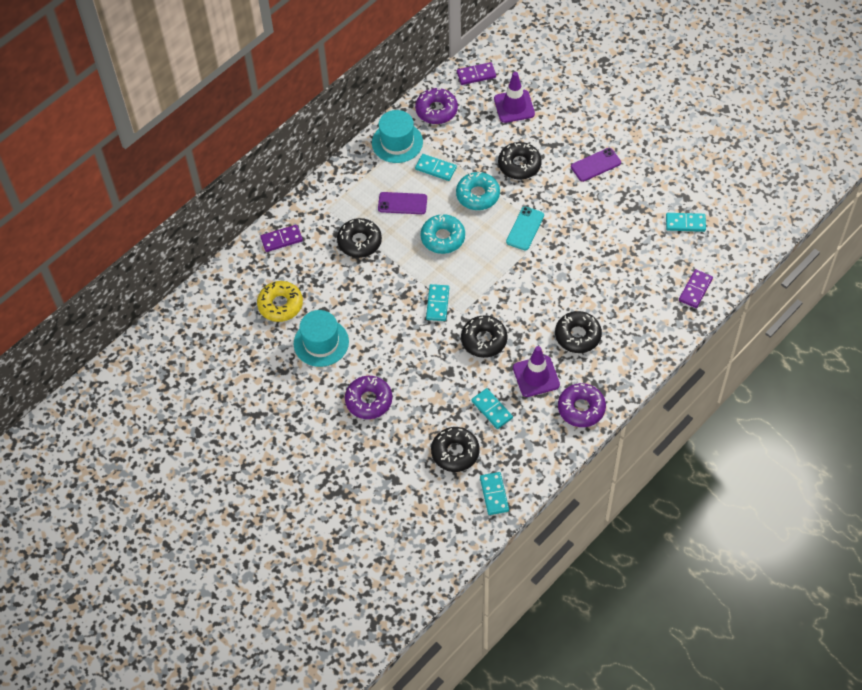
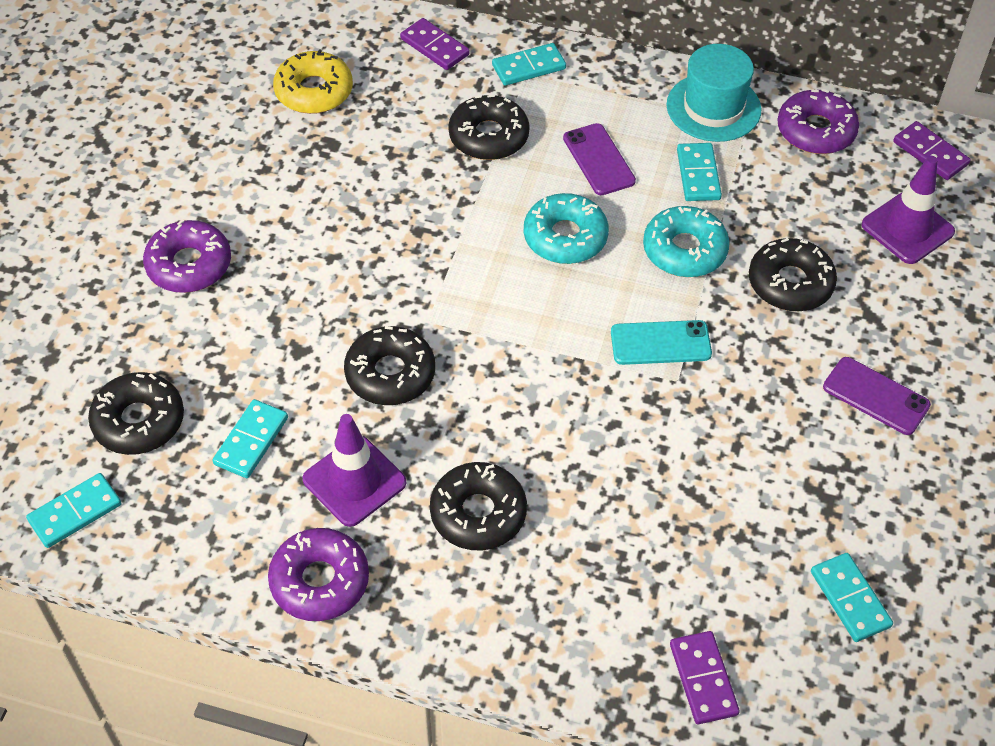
camera: 60 degrees right, 5 degrees down
turquoise hat [294,310,349,367] -> none
turquoise domino [426,284,449,321] -> turquoise domino moved to [492,43,566,86]
purple domino [679,269,713,308] -> purple domino turned 75 degrees clockwise [670,631,740,724]

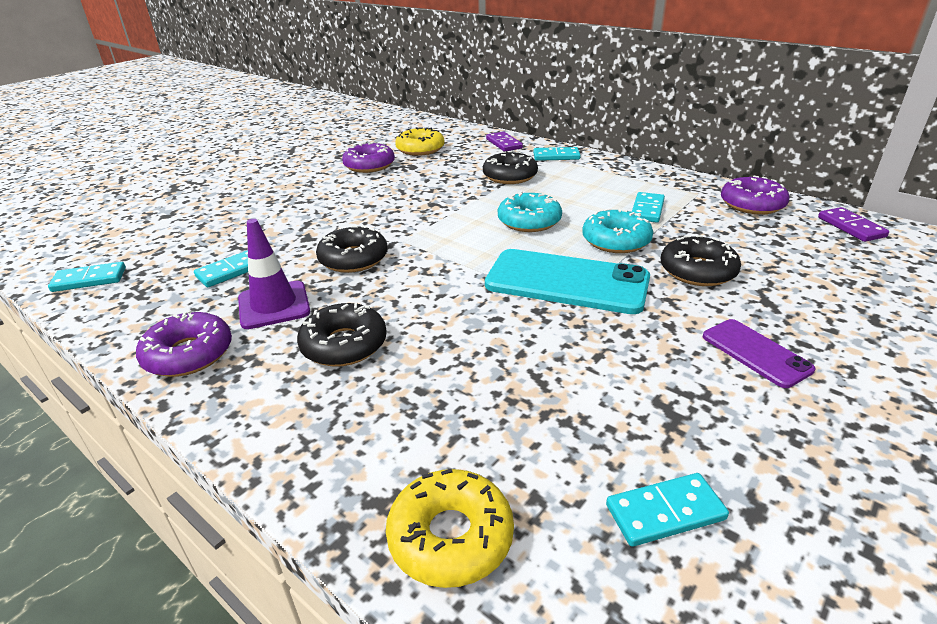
camera: 25 degrees right, 20 degrees down
black donut [88,372,184,455] -> none
purple donut [143,219,231,293] -> purple donut moved to [342,142,395,173]
purple phone [563,123,636,195] -> none
turquoise phone [611,320,712,365] -> turquoise phone [485,249,650,314], size x1.86
turquoise hat [667,44,761,142] -> none
purple domino [670,631,740,724] -> yellow donut [386,469,514,588]
turquoise domino [811,553,893,642] -> turquoise domino turned 75 degrees clockwise [606,473,729,547]
purple traffic cone [862,156,955,264] -> none

